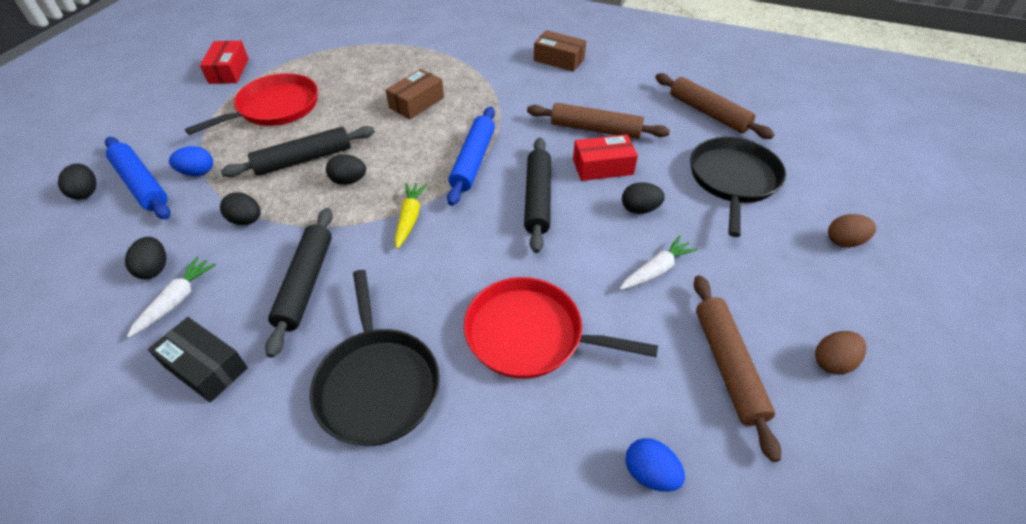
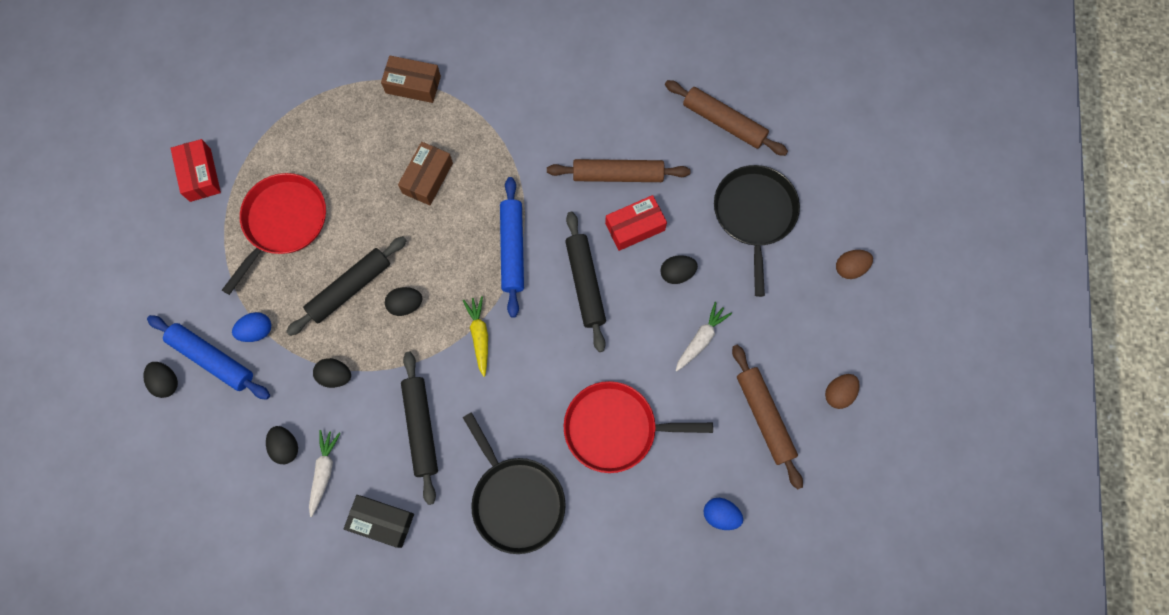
camera: 15 degrees left, 25 degrees up
brown box [534,30,586,72] -> brown box moved to [381,56,441,103]

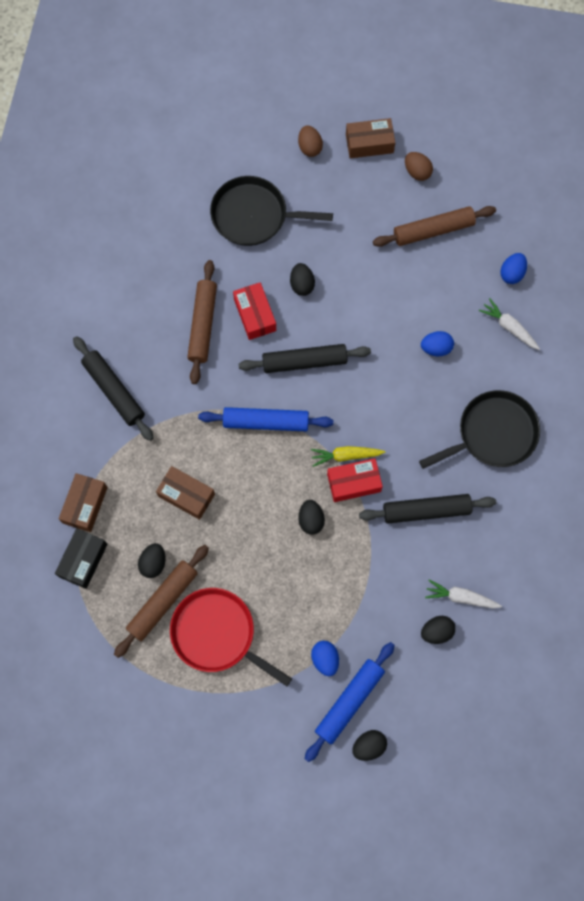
camera: 85 degrees left, 0 degrees up
red box [170,139,221,202] -> red box moved to [327,458,383,502]
black rolling pin [286,236,407,336] -> black rolling pin moved to [73,336,153,441]
black egg [313,358,351,388] -> black egg moved to [138,543,166,578]
black box [343,495,414,548] -> black box moved to [55,528,108,589]
red pan [564,381,713,473] -> blue egg [421,331,454,356]
brown rolling pin [665,80,788,156] -> brown rolling pin moved to [114,545,209,658]
white carrot [675,302,732,371] -> white carrot moved to [479,298,540,350]
none -> brown box [346,118,395,158]

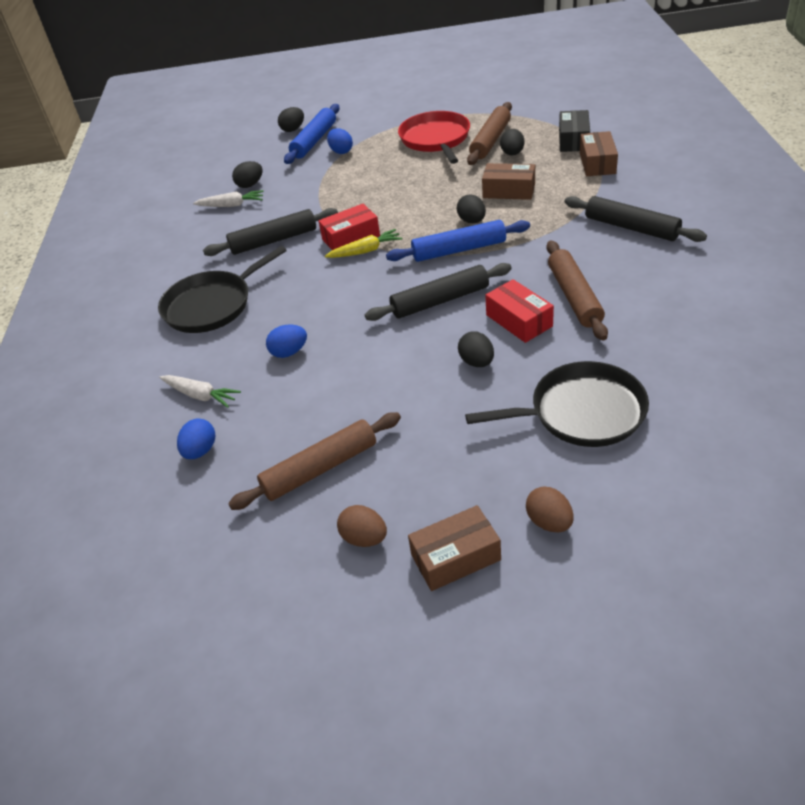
camera: 170 degrees right, 30 degrees down
red pan [170,588,292,686] -> red pan turned 120 degrees counterclockwise [398,111,470,164]
black egg [298,500,325,535] -> black egg moved to [457,194,486,223]

